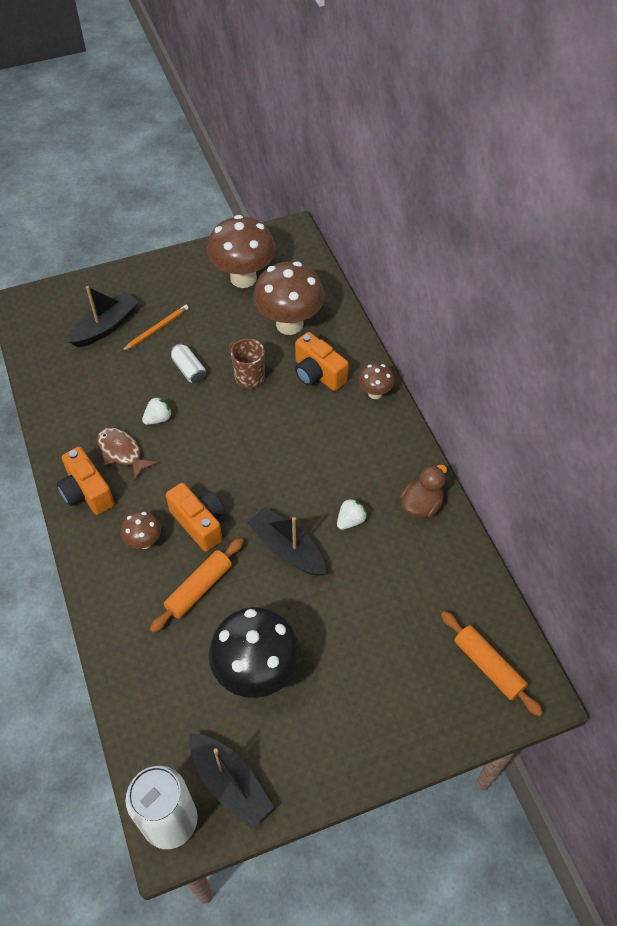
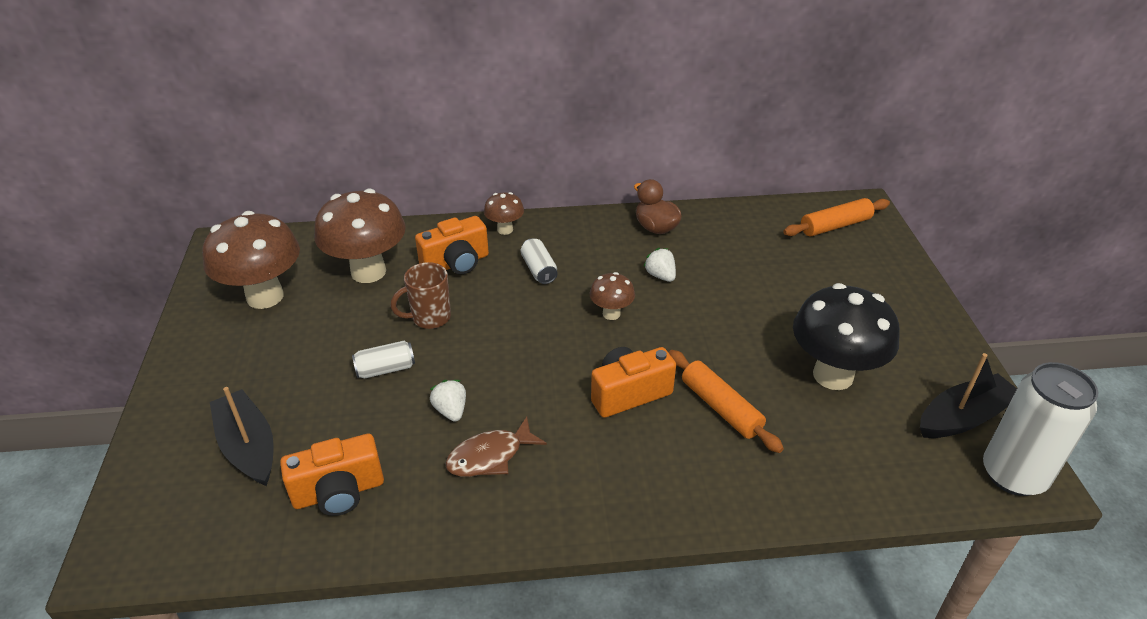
camera: 75 degrees left, 15 degrees down
orange camera [57,447,115,515] -> orange camera moved to [280,434,384,516]
orange pencil [121,305,189,352] -> none
brown mushroom [121,511,161,549] -> brown mushroom moved to [590,272,635,320]
black boat [247,507,326,576] -> none
none -> white can [521,238,558,284]

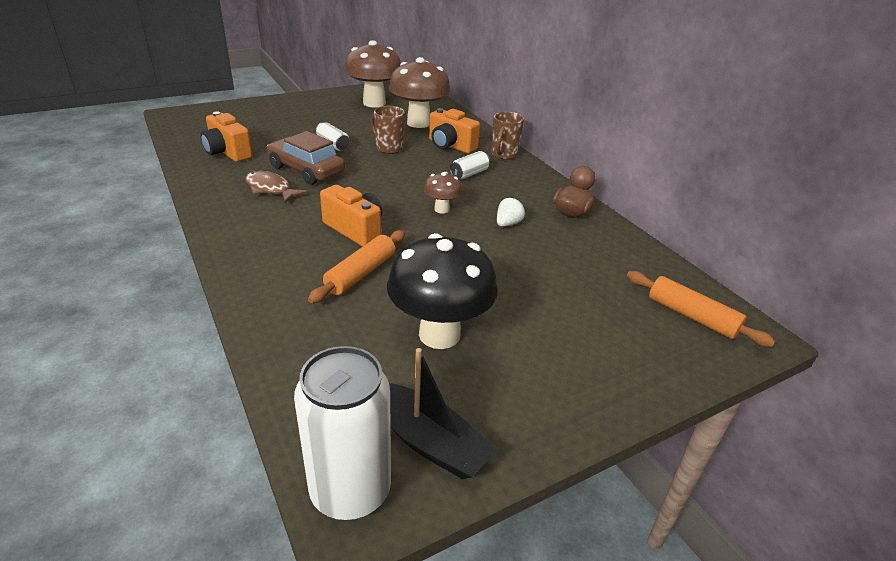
camera: 65 degrees right, 5 degrees down
black boat [210,387,274,486] -> none
white strawberry [430,380,466,422] -> brown car [266,131,345,185]
brown mushroom [484,192,524,235] -> brown mug [491,112,524,160]

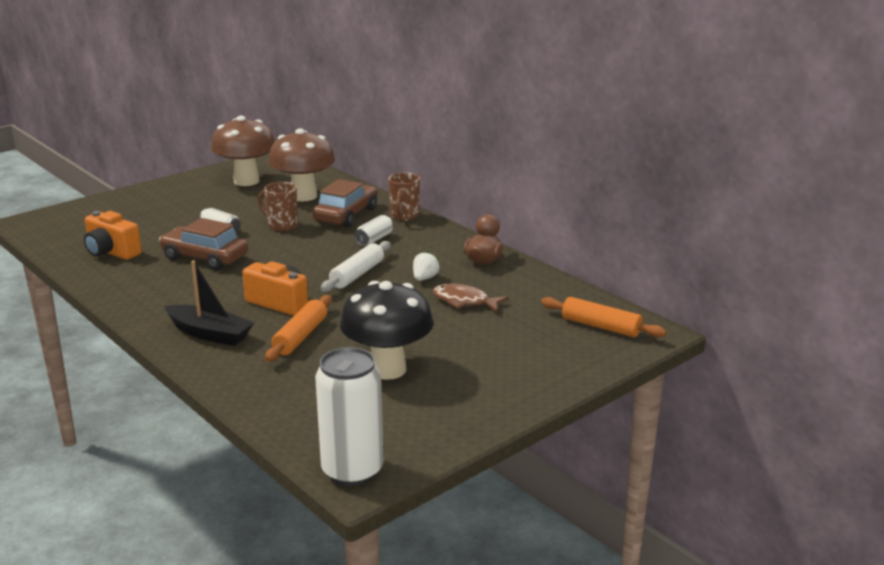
camera: 10 degrees left, 10 degrees down
brown fish [245,171,308,203] -> brown fish moved to [432,284,508,312]
black boat [389,348,497,480] -> black boat moved to [164,261,254,346]
brown mushroom [424,172,462,214] -> white rolling pin [320,241,391,292]
orange camera [429,108,480,154] -> brown car [313,179,377,227]

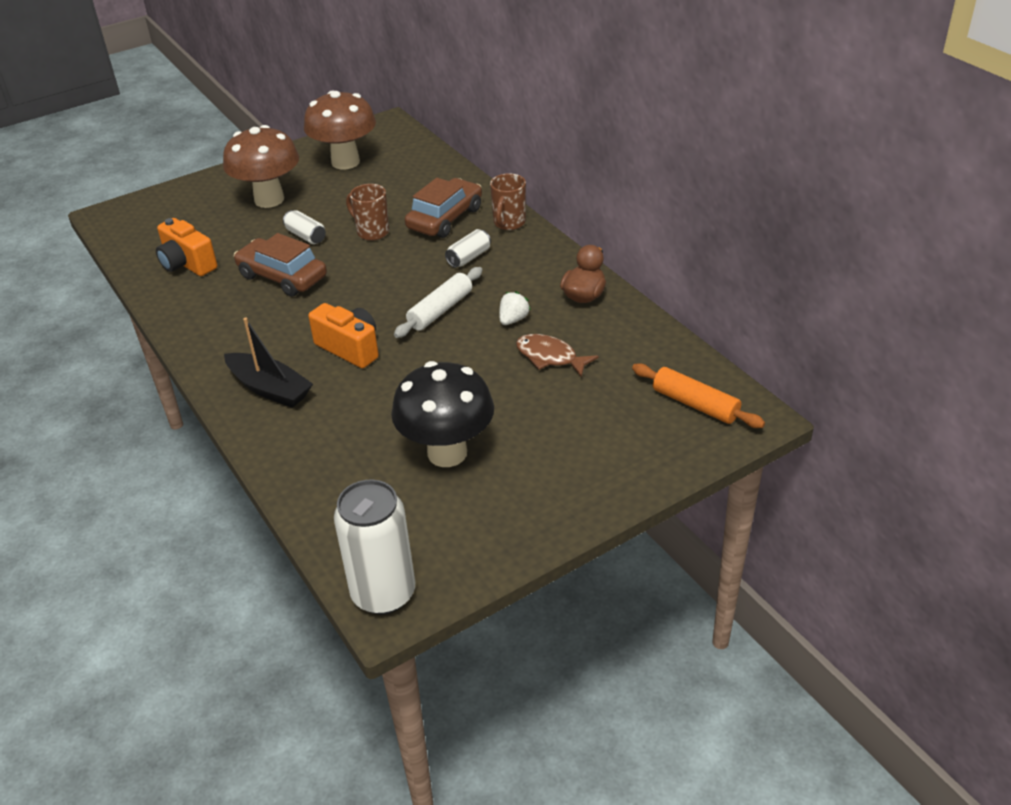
camera: 10 degrees right, 15 degrees up
orange rolling pin [265,295,332,362] -> none
brown mushroom [268,128,335,201] -> brown mushroom moved to [223,125,299,208]

